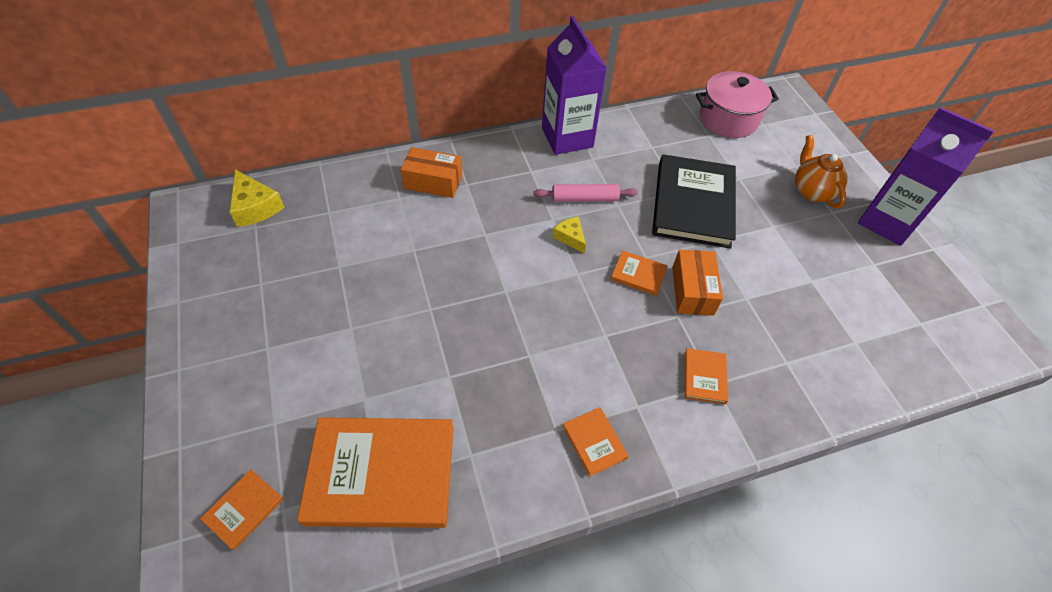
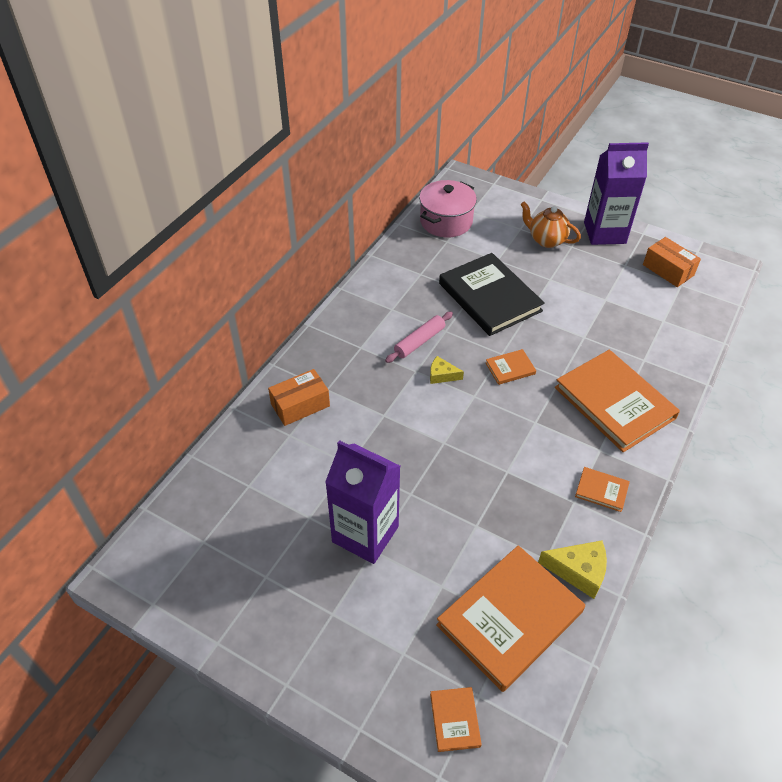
camera: 40 degrees left, 5 degrees down
yellow cheese [230,170,285,227] -> yellow cheese moved to [538,540,607,599]
purple carton [542,16,607,155] -> purple carton moved to [325,440,400,564]
orange box [672,250,723,316] -> orange box moved to [643,237,701,287]
orange book [685,348,728,404] -> orange book [555,350,680,452], size x2.30

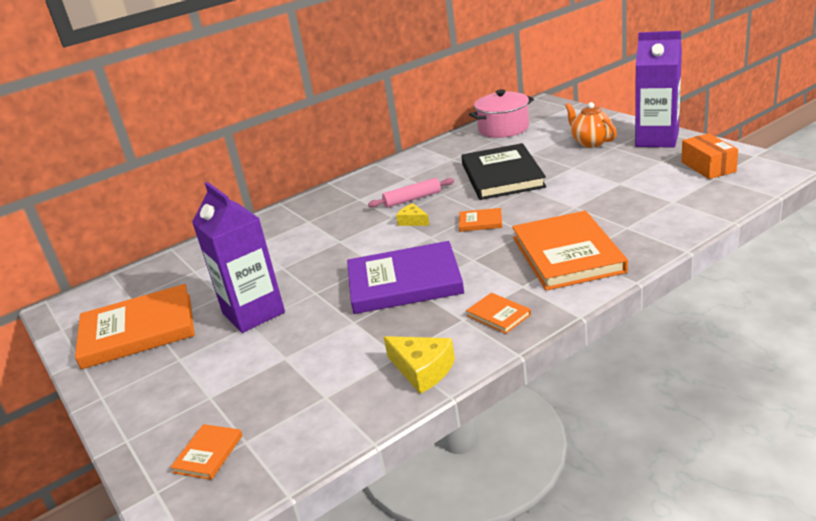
camera: 30 degrees right, 20 degrees down
orange box [268,369,330,426] -> none
orange book [436,545,585,692] -> orange book moved to [75,284,195,369]
none -> purple book [347,241,464,314]

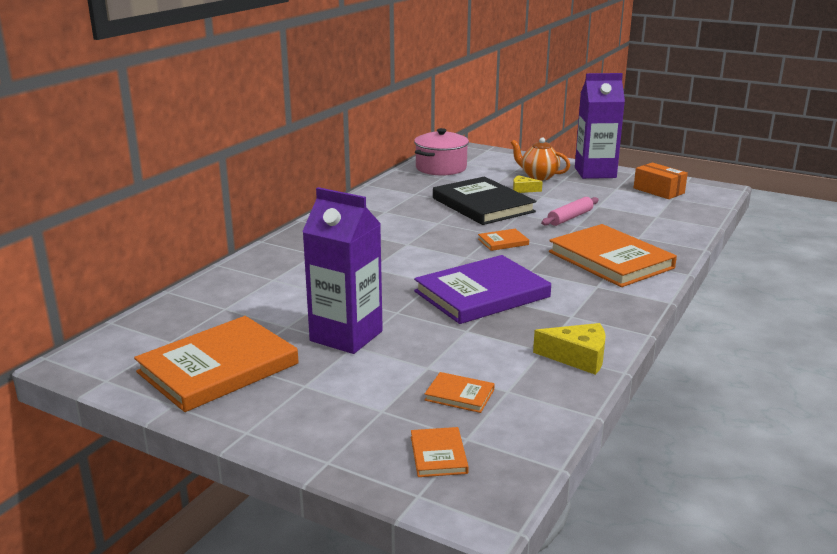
camera: 30 degrees left, 5 degrees down
pink rolling pin [368,178,454,208] -> pink rolling pin moved to [541,197,599,226]
yellow cheese [396,203,430,226] -> yellow cheese moved to [513,175,543,193]
orange book [466,293,531,334] -> orange book moved to [425,372,495,413]

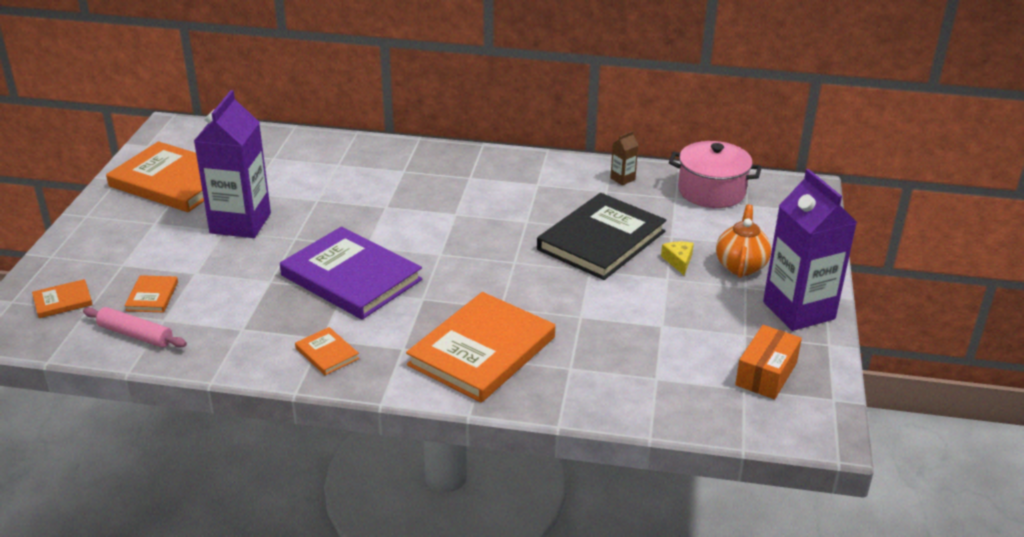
camera: 70 degrees right, 10 degrees up
orange book [478,229,529,251] -> orange book moved to [295,327,359,375]
yellow cheese [533,323,606,375] -> none
pink rolling pin [541,197,599,226] -> pink rolling pin moved to [83,307,187,348]
none -> brown carton [610,131,639,185]

